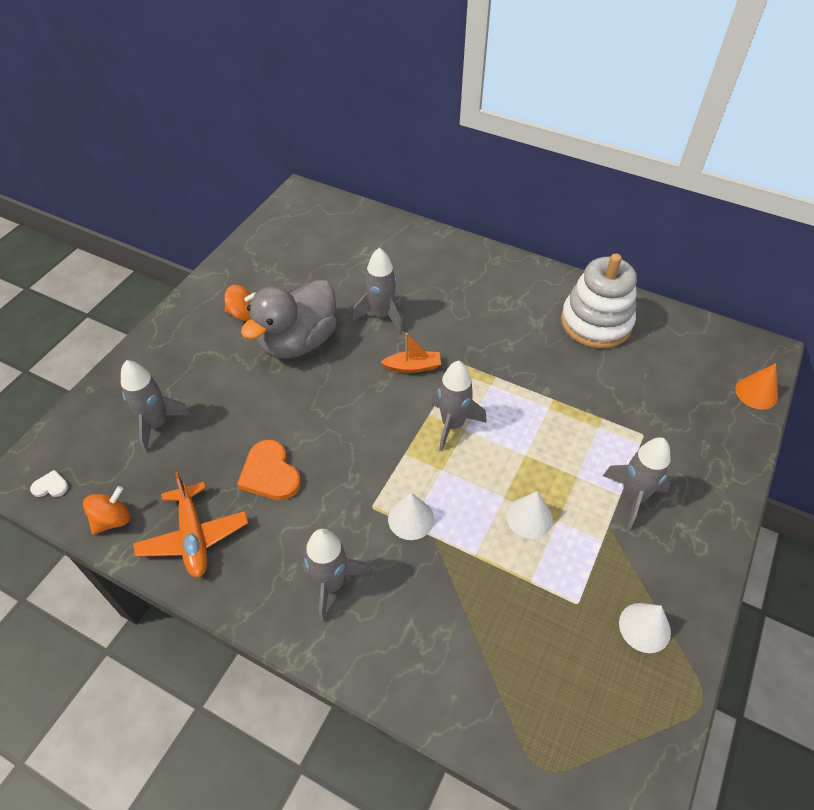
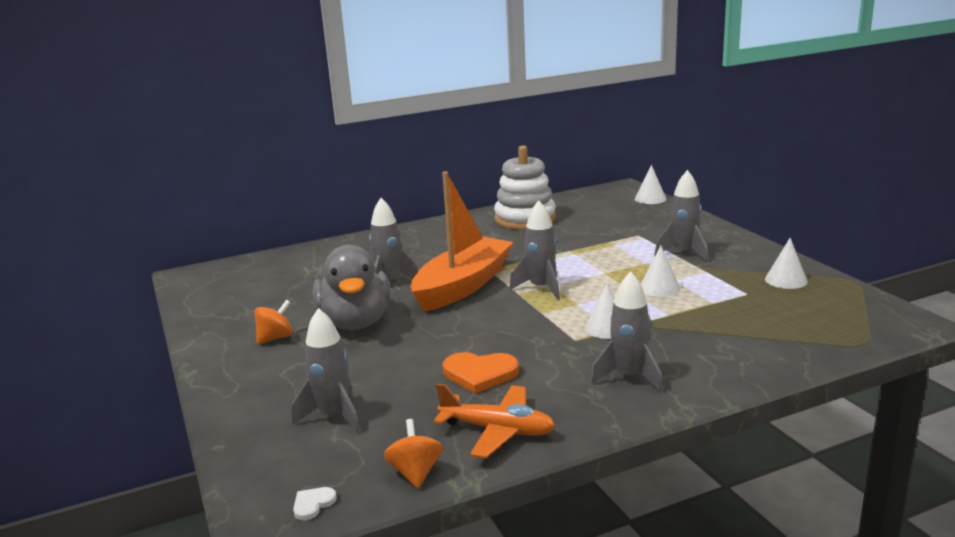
camera: 50 degrees left, 30 degrees down
orange boat [381,333,441,373] -> orange boat [411,172,513,312], size x2.49
orange cone [735,363,778,410] -> white cone [635,165,667,204]

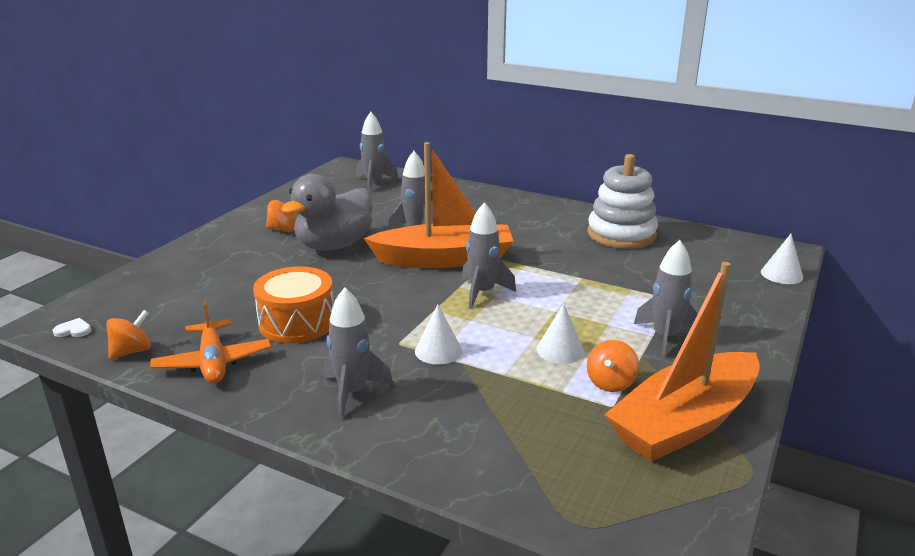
camera: 50 degrees right, 5 degrees up
grey rocket [292,308,360,433] -> grey rocket moved to [356,112,399,192]
orange heart [443,352,519,393] -> orange drum [253,266,334,343]
white cone [765,238,808,289] -> orange boat [604,262,760,462]
none -> orange spinning top [587,340,639,392]

